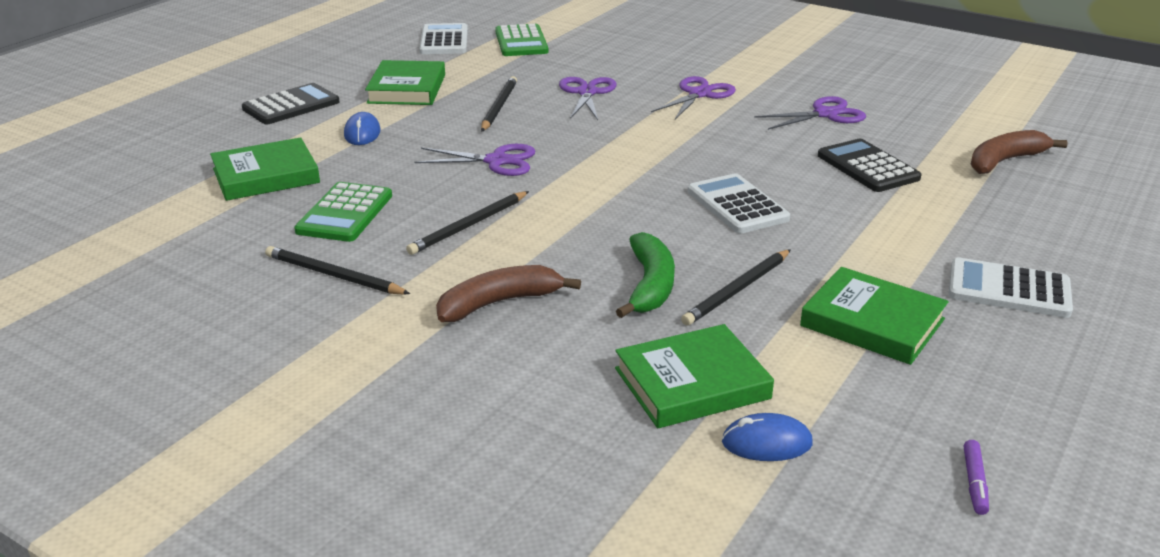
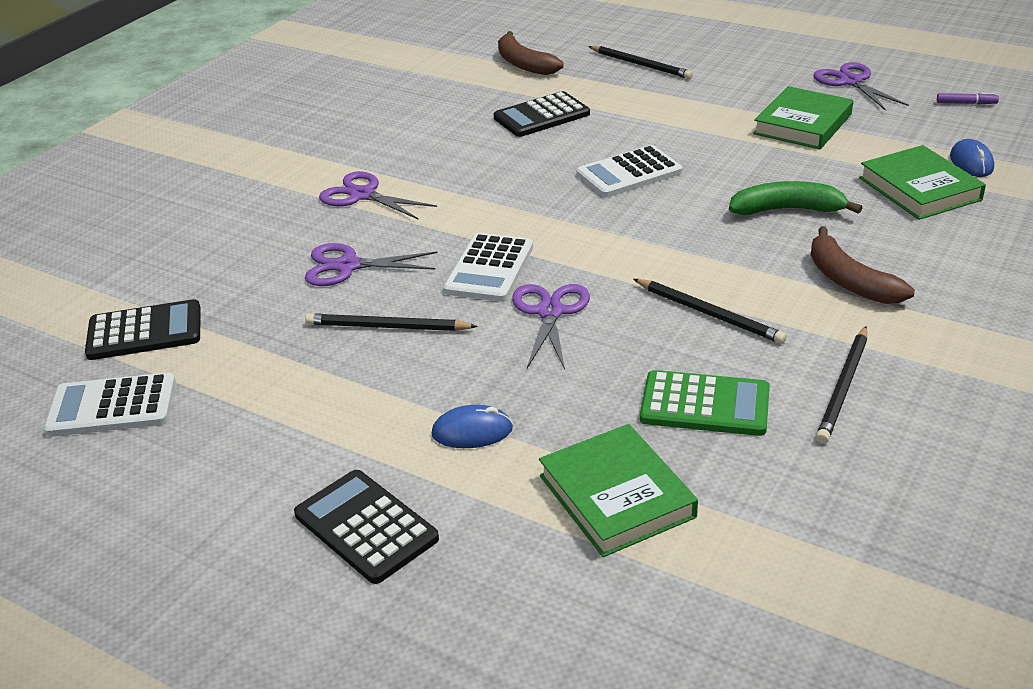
camera: 90 degrees left, 5 degrees up
green book [365,60,445,105] -> none
green calculator [495,24,549,56] -> black calculator [85,299,201,360]
black pencil [681,249,791,326] -> black pencil moved to [588,46,693,79]
purple scissors [754,96,866,130] -> purple scissors moved to [813,62,909,111]
white calculator [949,257,1073,318] -> white calculator moved to [443,233,533,302]

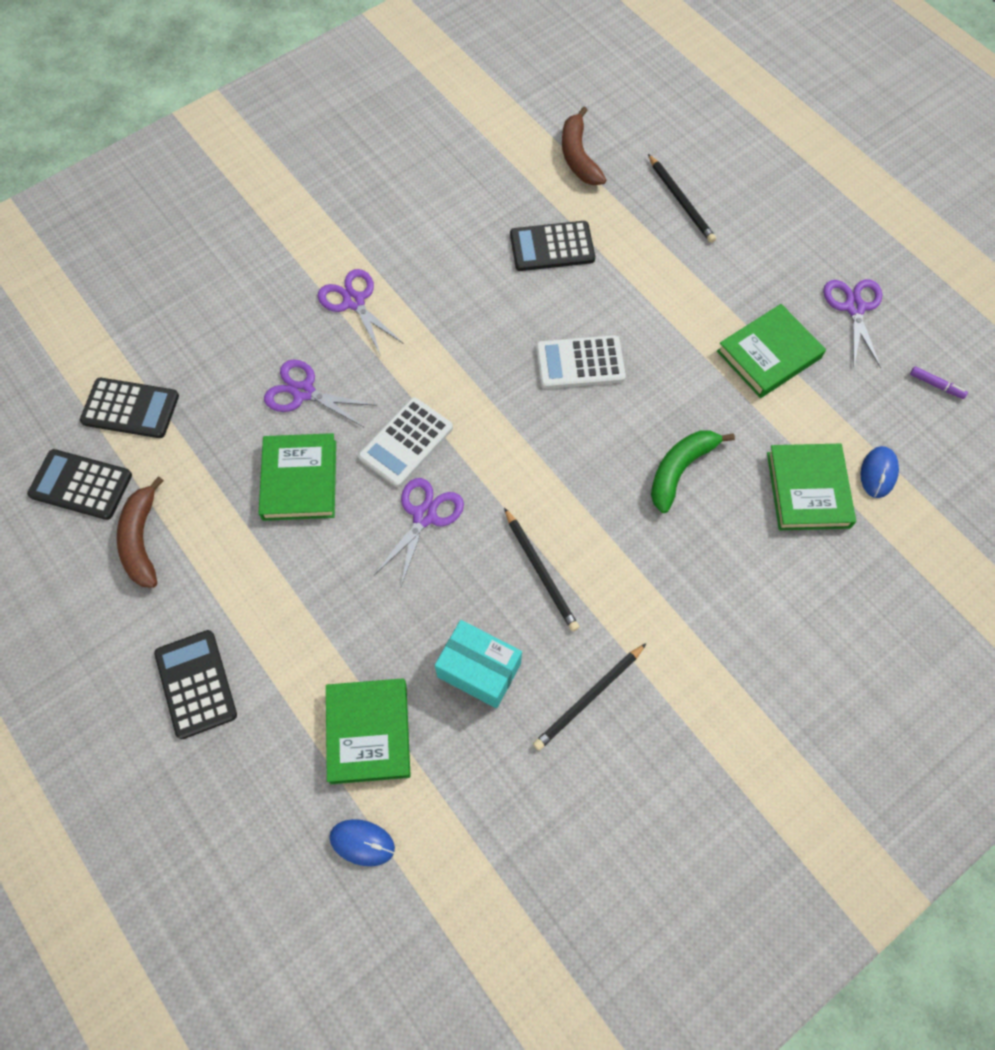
camera: 20 degrees right, 30 degrees up
white calculator [44,373,176,437] -> black calculator [27,449,132,520]
black pencil [305,313,478,331] -> green book [259,433,336,521]
blue mouse [431,405,513,448] -> blue mouse moved to [329,819,395,866]
green calculator [640,370,770,436] -> turquoise box [435,620,522,708]
green banana [729,181,863,215] -> green banana turned 75 degrees counterclockwise [651,431,735,513]
brown banana [811,226,915,304] -> brown banana moved to [117,476,164,588]

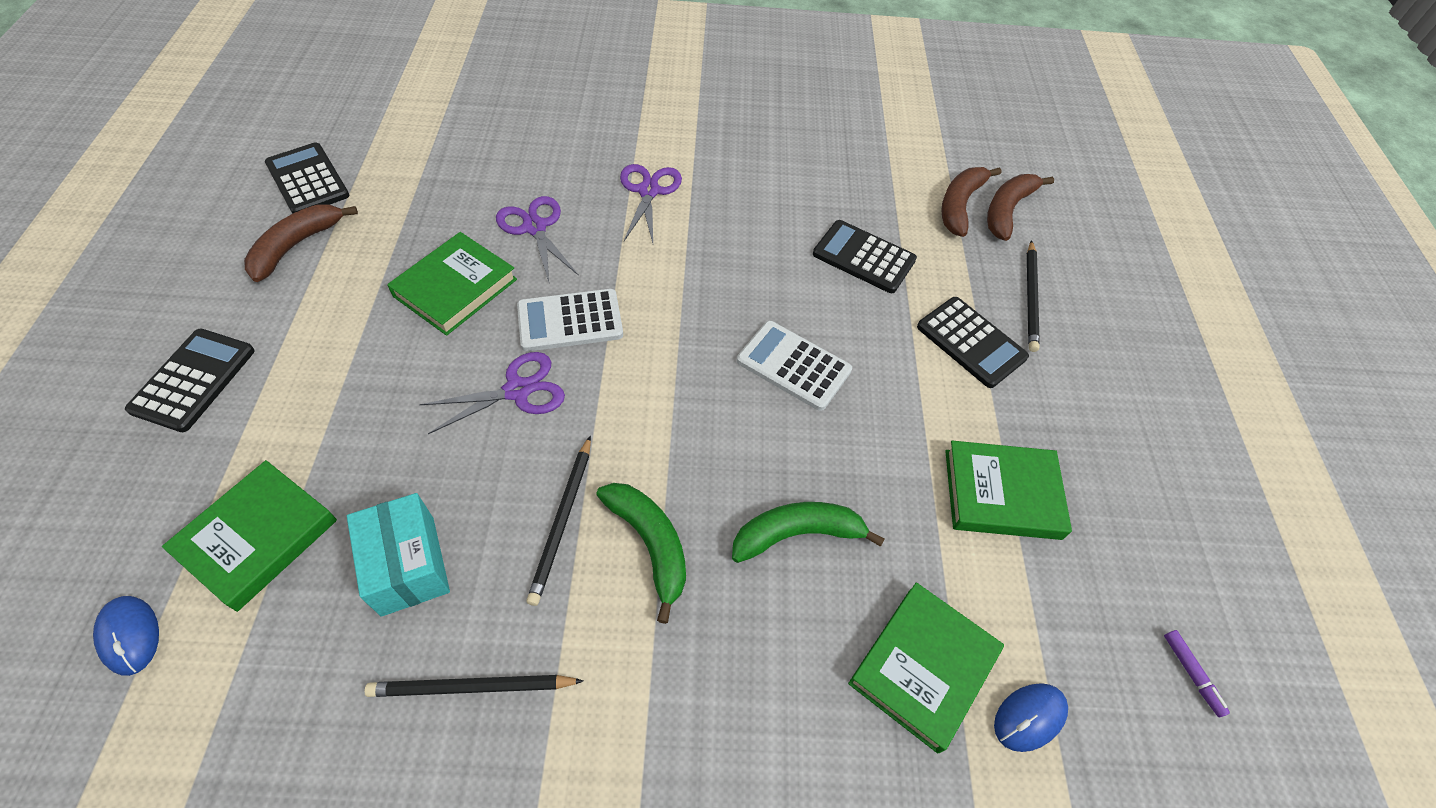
camera: 35 degrees right, 10 degrees down
black calculator [80,378,179,438] -> black calculator moved to [917,297,1029,388]
purple scissors [823,279,882,368] -> none
none -> green banana [596,483,686,624]
none -> brown banana [987,174,1054,241]

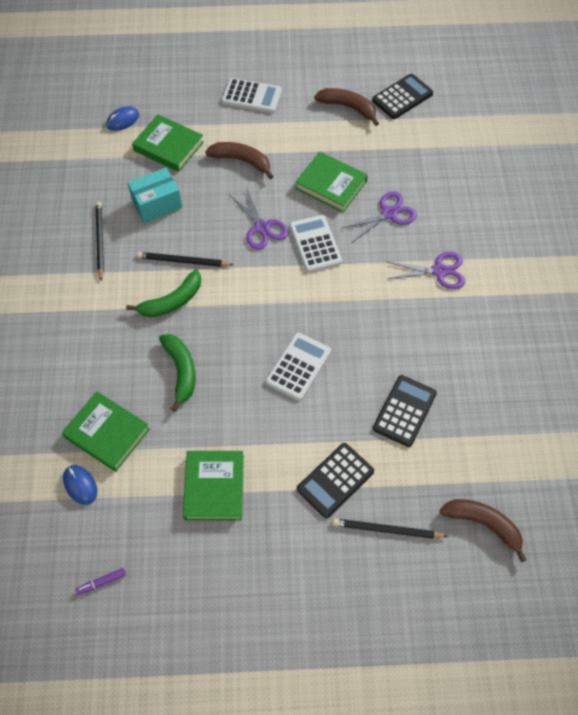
camera: 90 degrees right, 5 degrees up
black calculator [125,329,255,432] -> white calculator [222,78,282,113]
brown banana [941,167,1001,237] -> brown banana moved to [205,142,274,179]

